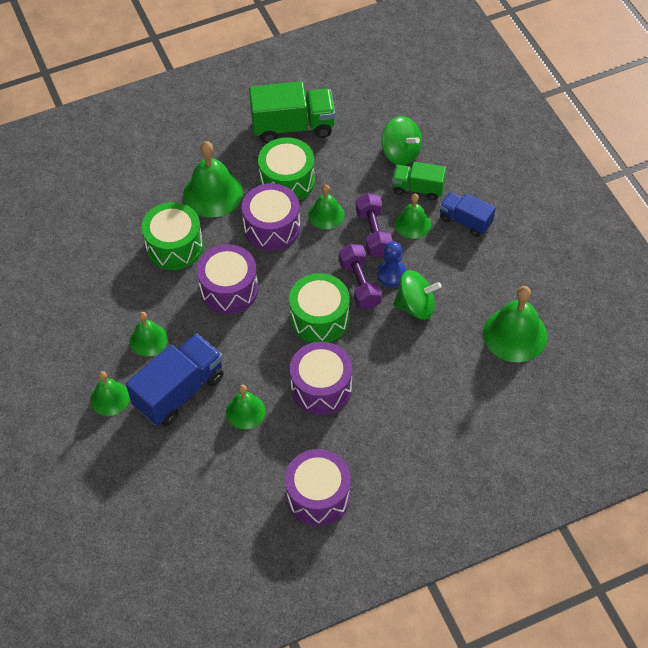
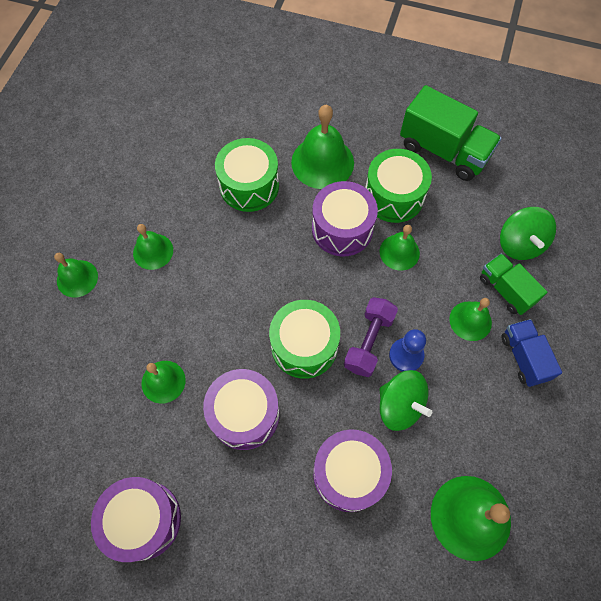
camera: 40 degrees right, 10 degrees up
blue truck [126,333,223,426] -> none
purple drum [197,244,258,314] -> purple drum moved to [313,430,392,512]
purple dumbbell [356,193,393,258] -> none

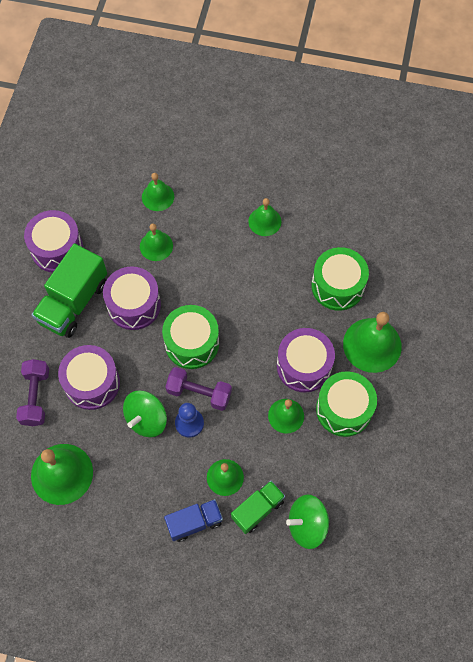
camera: 85 degrees right, 0 degrees up
green bell [54,253,98,298] -> green bell moved to [142,173,174,211]
green truck [400,85,502,181] -> green truck moved to [32,244,107,338]
none -> purple dumbbell [16,359,49,426]

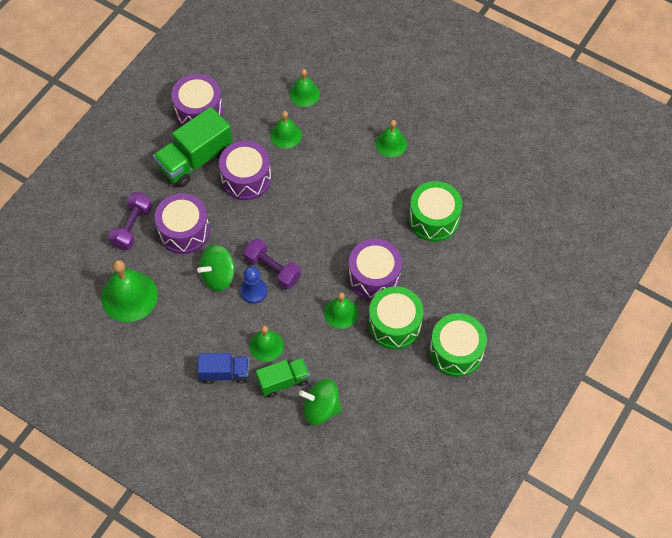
camera: 20 degrees right, 5 degrees down
green drum [162,305,219,369] -> green drum moved to [430,313,487,377]
green bell [343,312,402,373] -> none

